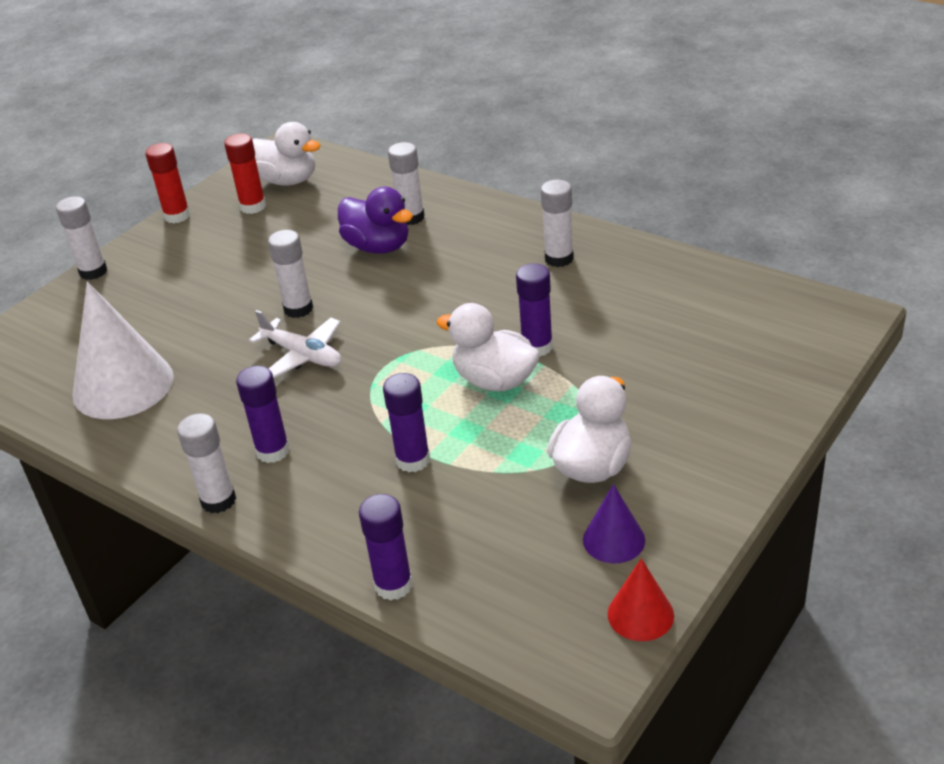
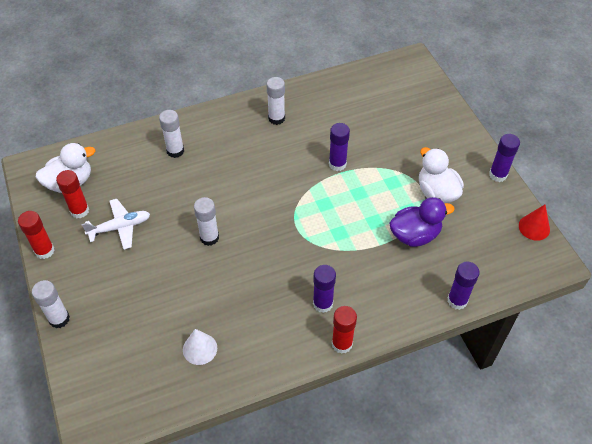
camera: 60 degrees left, 15 degrees up
white cone [73,282,174,419] -> white cone [183,329,217,365], size x0.51
white glue stick [177,413,236,513] -> red glue stick [332,306,357,354]
white plane [249,310,341,378] -> white plane moved to [82,199,150,250]
purple duck [338,187,413,254] -> purple duck moved to [389,197,455,247]
purple glue stick [383,373,430,472] -> purple glue stick moved to [489,134,520,182]
white duck [436,303,540,391] -> none
purple cone [583,484,645,564] -> none

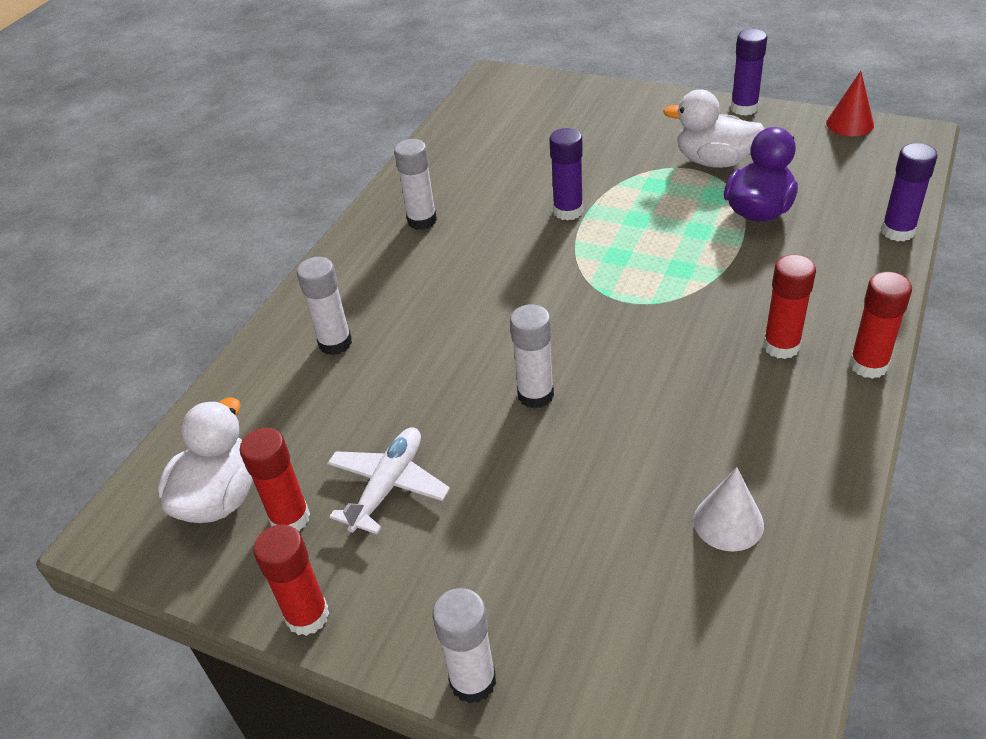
camera: 40 degrees left, 10 degrees down
purple glue stick [313,265,336,313] -> red glue stick [763,254,816,359]

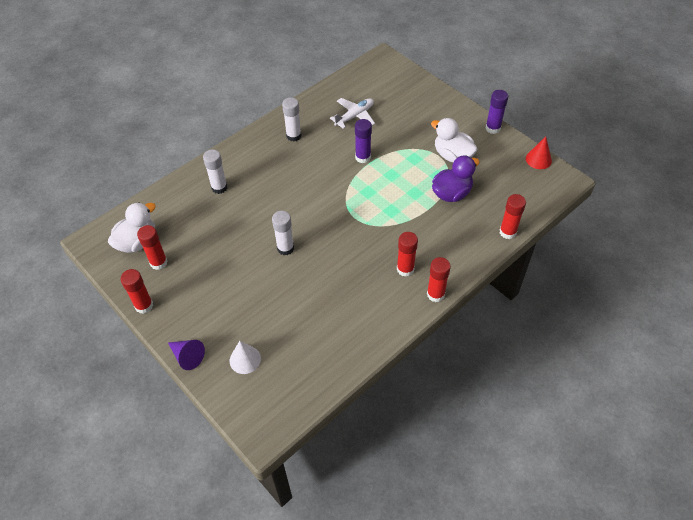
camera: 20 degrees right, 10 degrees up
white plane [327,428,450,534] -> white plane moved to [330,98,375,129]
white glue stick [432,588,496,704] -> purple cone [168,340,205,370]
white cone [694,467,764,551] -> white cone moved to [230,341,261,374]
purple glue stick [881,143,938,241] -> red glue stick [500,194,526,239]

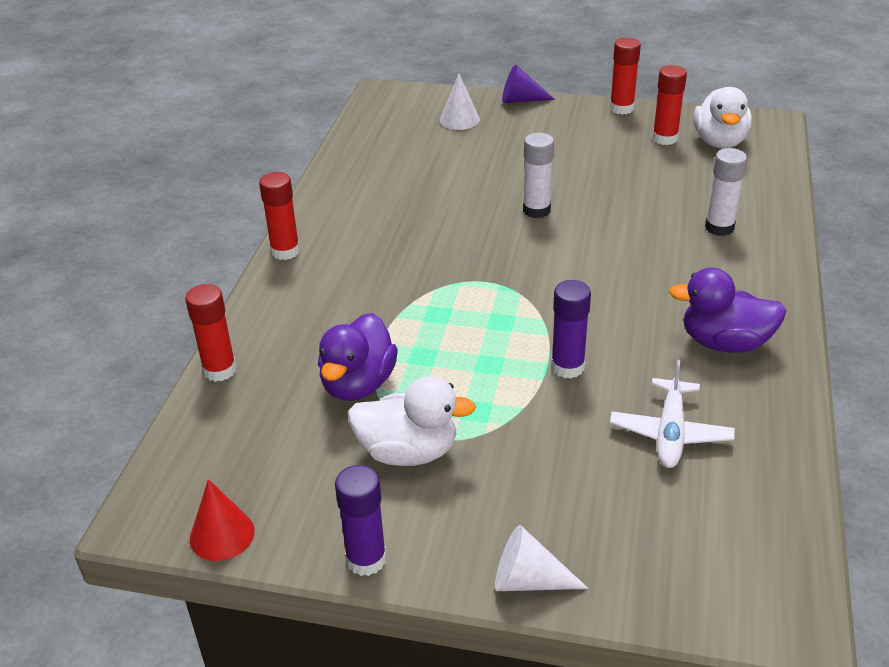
camera: 145 degrees right, 15 degrees down
white glue stick [282,97,302,142] -> purple duck [669,268,786,353]
red glue stick [397,232,418,277] -> none
none -> white cone [495,525,589,591]

